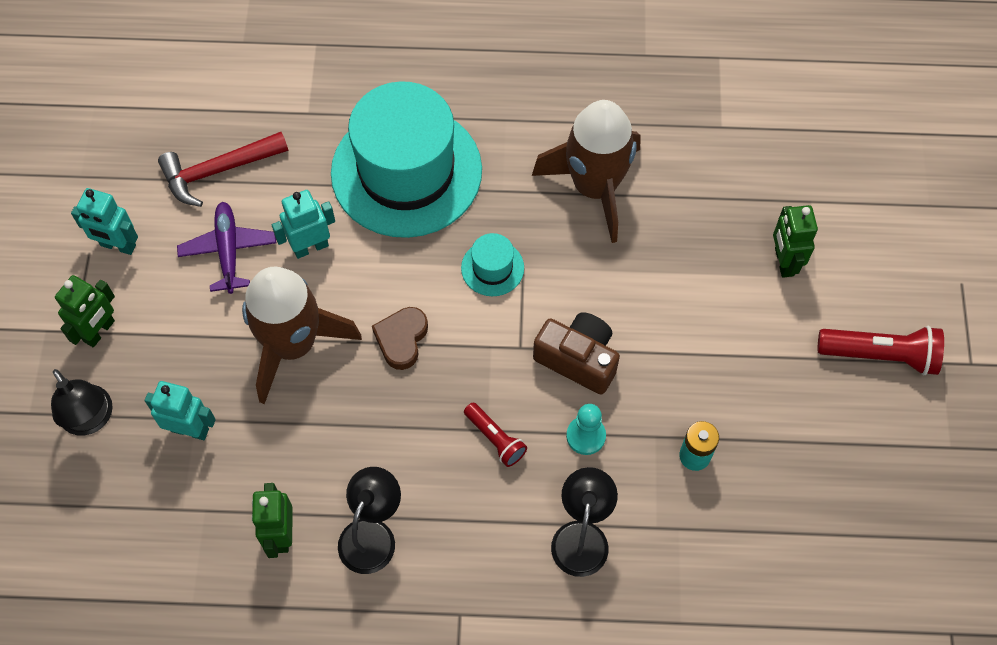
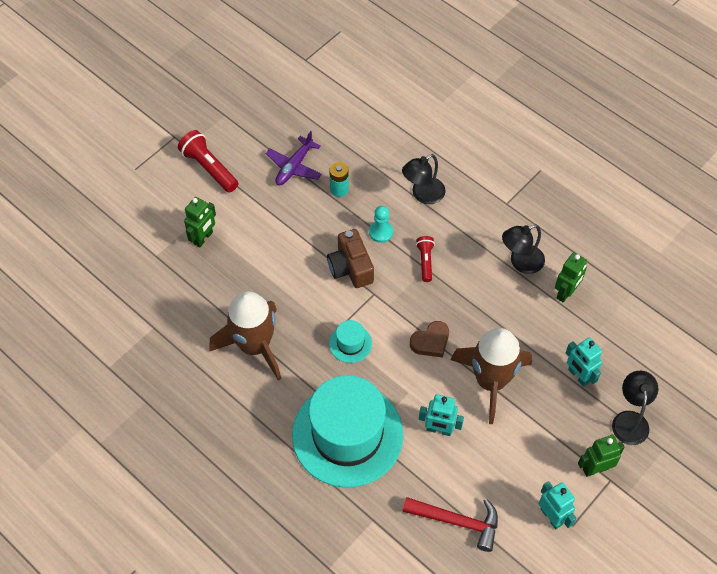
camera: 140 degrees left, 5 degrees down
purple plane [177,202,276,294] -> purple plane moved to [266,131,322,185]

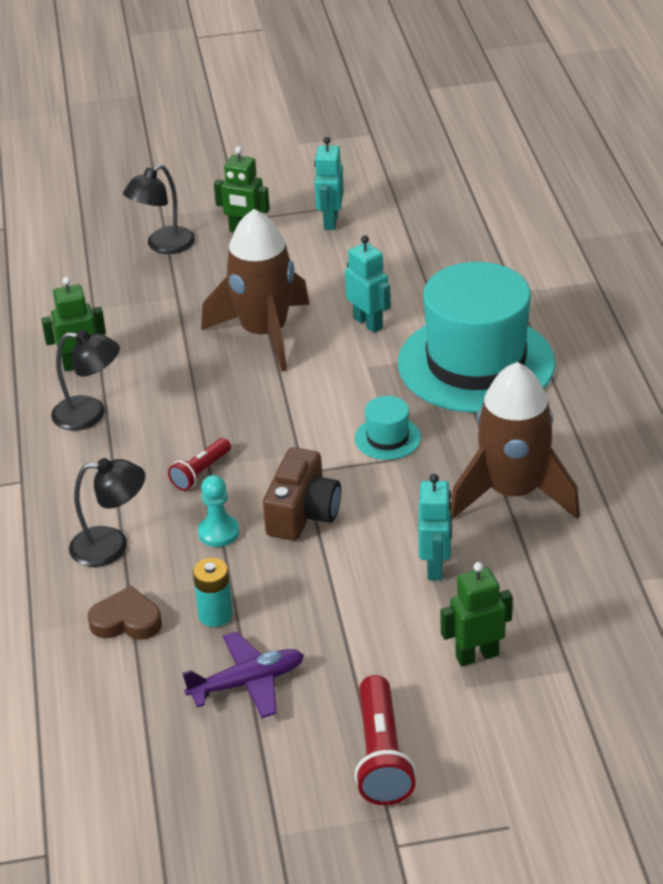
camera: 140 degrees left, 20 degrees down
red hammer [402,497,498,552] -> none
brown heart [410,321,449,357] -> brown heart moved to [88,586,162,640]
turquoise robot [566,337,602,387] -> turquoise robot moved to [418,474,452,580]

